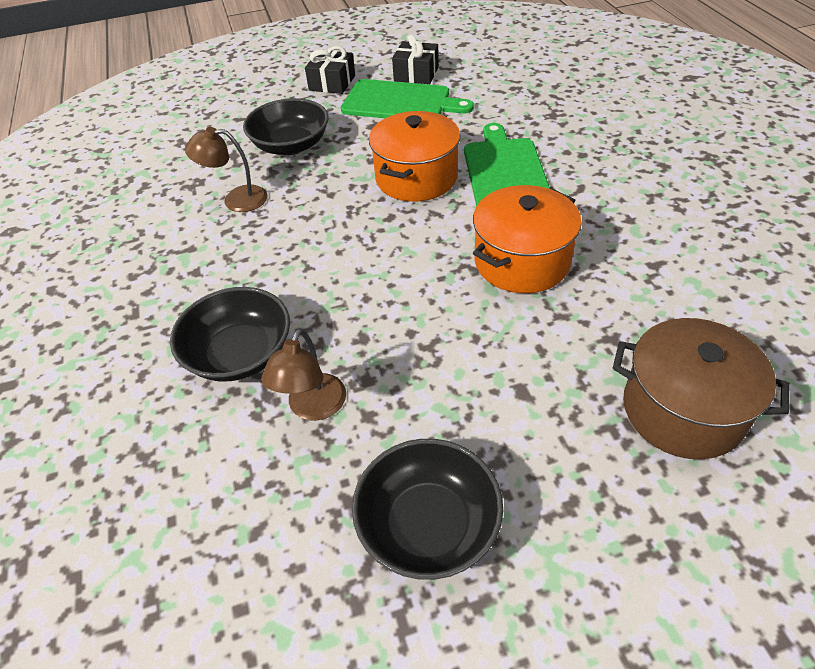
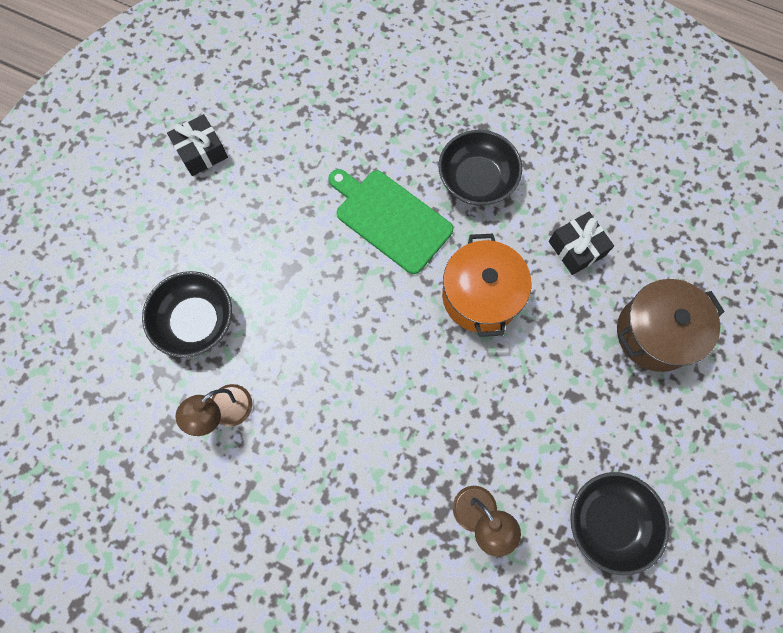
camera: 50 degrees left, 25 degrees up
black bowl [170,287,290,381] -> black bowl moved to [438,130,522,205]
black gift [305,46,355,94] -> black gift moved to [549,212,614,275]
green cutting board [341,79,474,118] -> none
orange pot [369,111,461,202] -> none

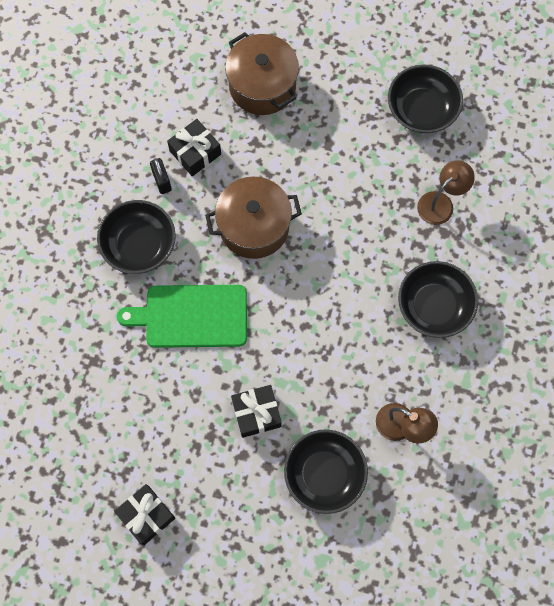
camera: 100 degrees left, 0 degrees up
green cutting board [328,169,453,274] -> green cutting board turned 60 degrees clockwise [117,285,247,348]
orange pot [442,234,531,337] -> brown pot [205,177,302,259]
none -> black padlock [150,158,172,194]
none -> black gift [231,385,282,438]
none -> black bowl [398,261,478,338]

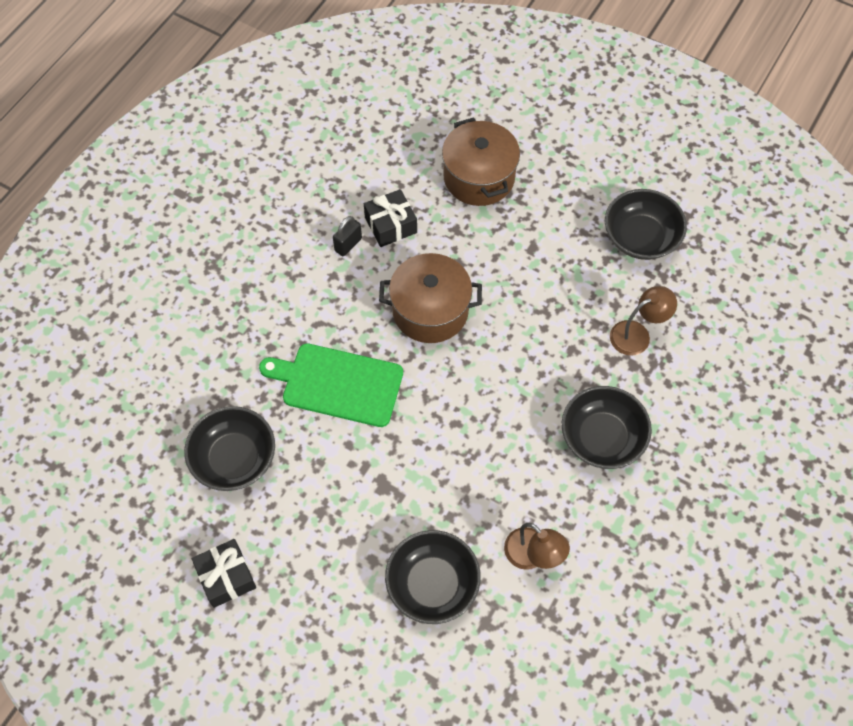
camera: 15 degrees right, 10 degrees down
black bowl [97,200,176,274] -> black bowl moved to [184,406,275,491]
black padlock [150,158,172,194] -> black padlock turned 45 degrees clockwise [333,216,362,256]
black gift [231,385,282,438] -> none

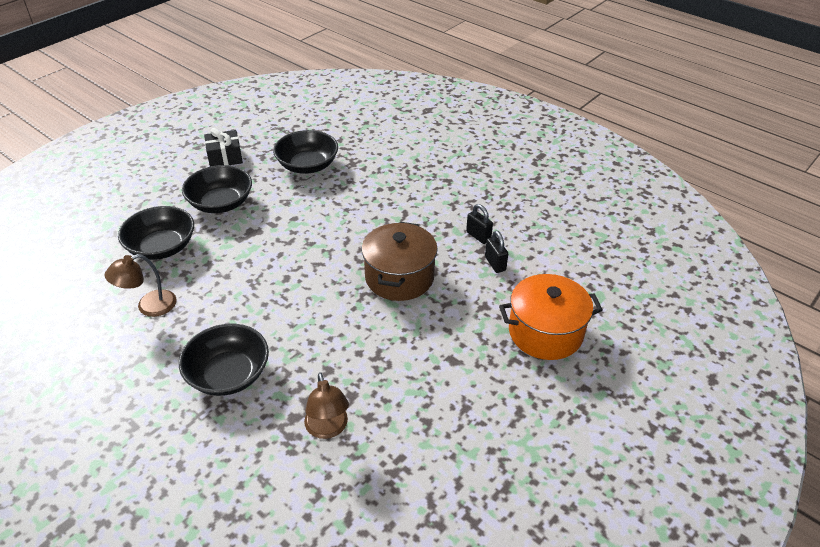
camera: 100 degrees right, 20 degrees down
green cutting board [259,343,403,427] -> none
black gift [364,189,417,247] -> black padlock [485,231,508,273]
brown pot [442,117,520,206] -> orange pot [499,274,602,360]
black bowl [605,189,687,260] -> black bowl moved to [182,165,252,213]

